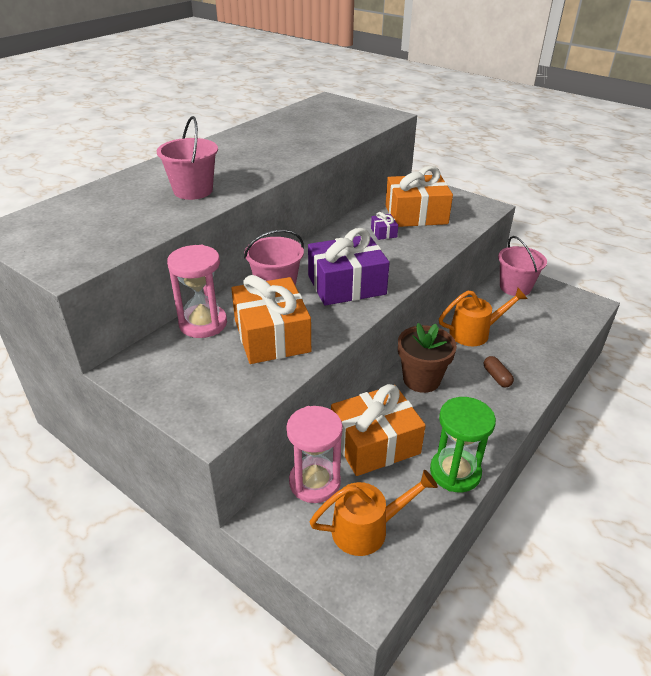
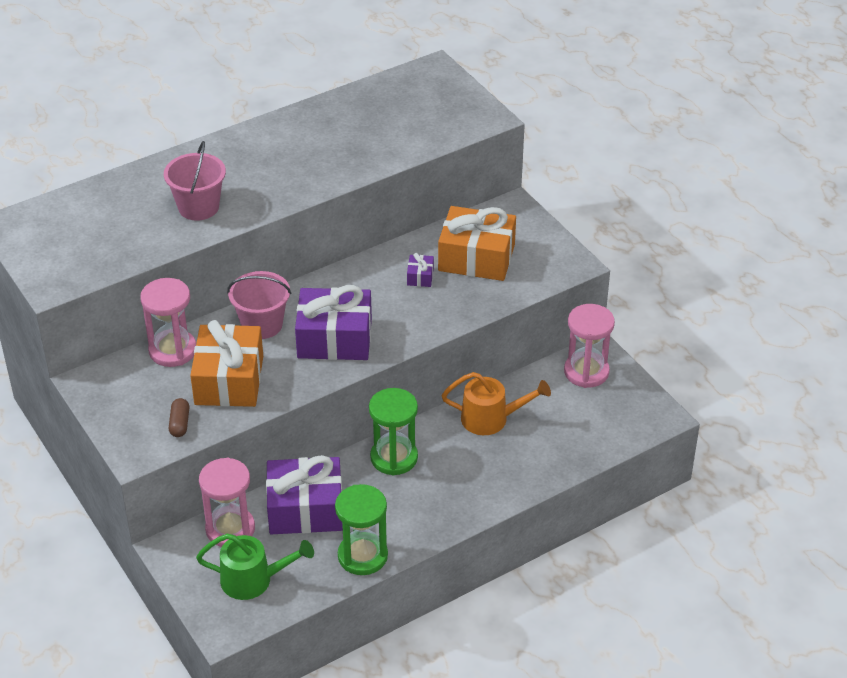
camera: 20 degrees right, 5 degrees up
orange watering can [309,470,438,556] -> green watering can [196,534,314,600]
orange gift [331,384,426,476] -> purple gift [266,455,343,534]
brown flower pot [398,323,457,393] -> green hourglass [369,388,418,476]
brown capsule [484,356,514,387] -> brown capsule moved to [169,398,189,437]
pink bucket [498,236,547,296] -> pink hourglass [564,304,615,388]

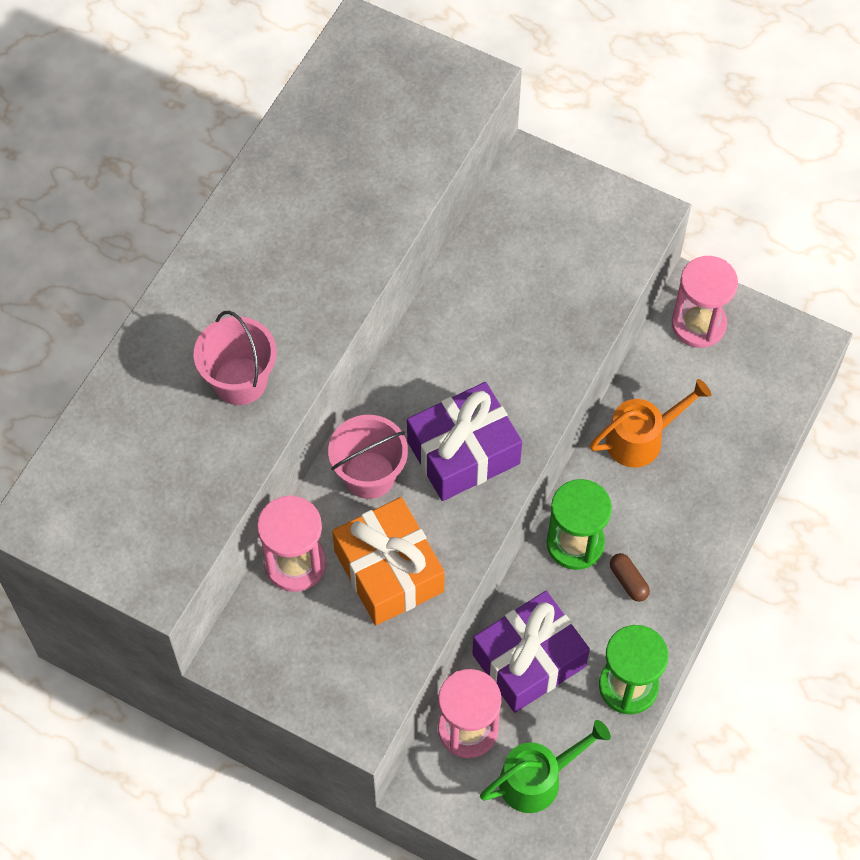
camera: 30 degrees left, 20 degrees up
brown capsule [169,398,189,437] -> brown capsule moved to [610,553,650,602]
purple gift [407,253,434,287] -> none
orange gift [438,206,516,281] -> none

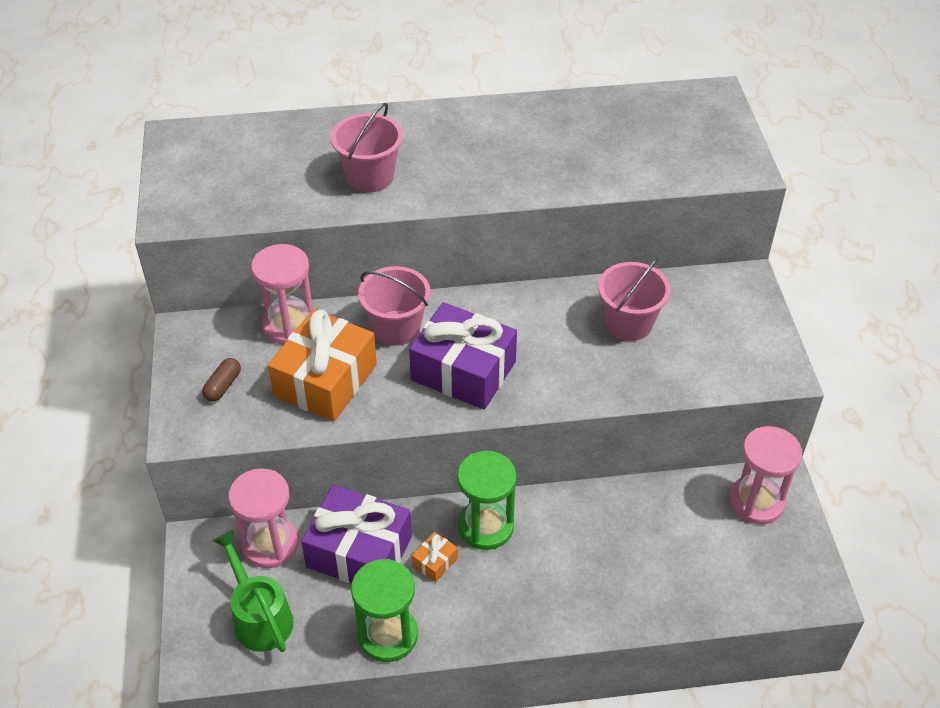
camera: 55 degrees right, 15 degrees down
green watering can [480,720,611,813] -> green watering can turned 150 degrees counterclockwise [212,531,294,652]
orange watering can [590,379,711,468] -> none
brown capsule [610,553,650,602] -> brown capsule moved to [202,358,241,401]
none -> orange gift [412,532,458,582]
none -> pink bucket [598,257,671,341]

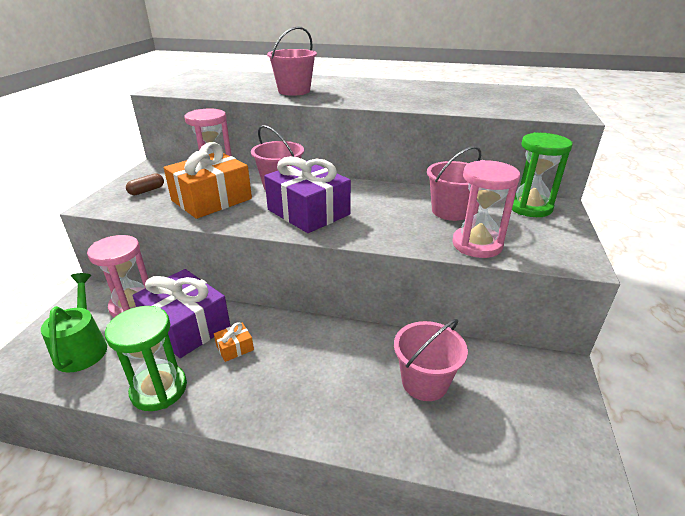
camera: 20 degrees right, 15 degrees down
green hourglass [457,451,516,550] -> green hourglass moved to [512,132,572,217]
pink hourglass [729,426,802,524] -> pink hourglass moved to [452,160,520,258]
none -> pink bucket [394,319,468,401]

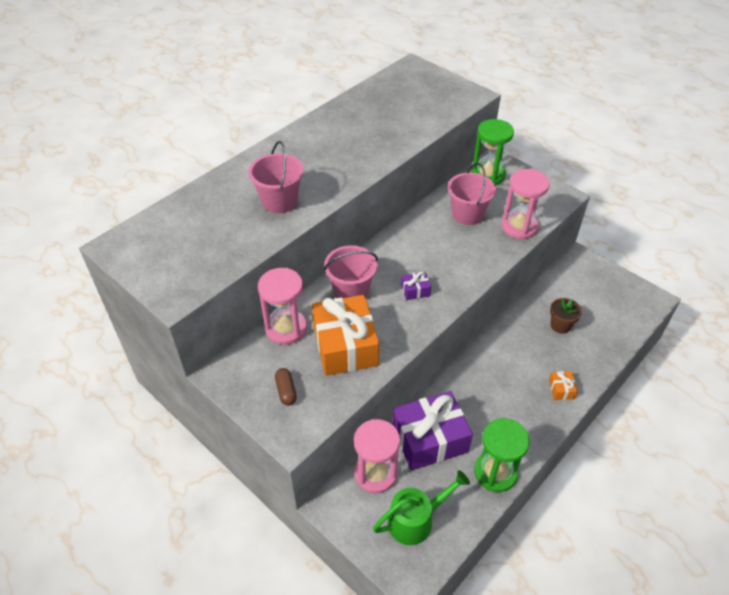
camera: 60 degrees left, 15 degrees up
green watering can [41,273,107,372] -> green watering can turned 135 degrees clockwise [373,470,470,545]
orange gift [214,322,254,362] -> orange gift moved to [549,371,578,400]
purple gift [264,156,351,233] -> purple gift [401,272,431,300], size x0.42
pink bucket [394,319,468,401] -> brown flower pot [550,298,582,334]

